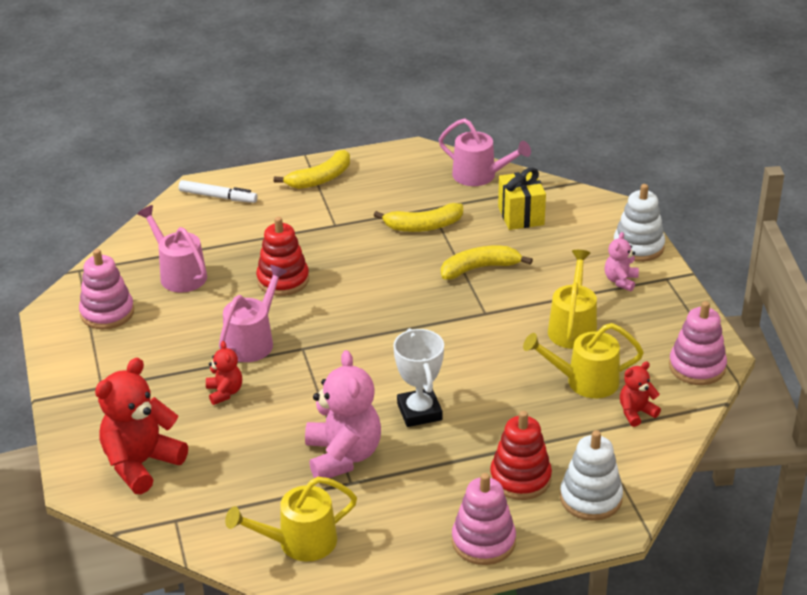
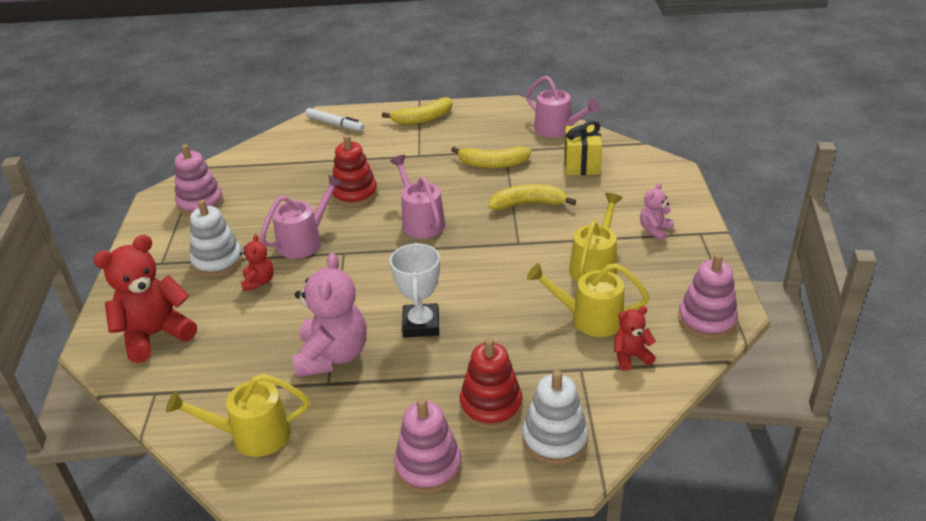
camera: 15 degrees right, 0 degrees up
pink watering can [137,205,207,293] -> pink watering can moved to [390,155,445,239]
white stacking toy [614,184,665,262] -> white stacking toy moved to [190,200,243,277]

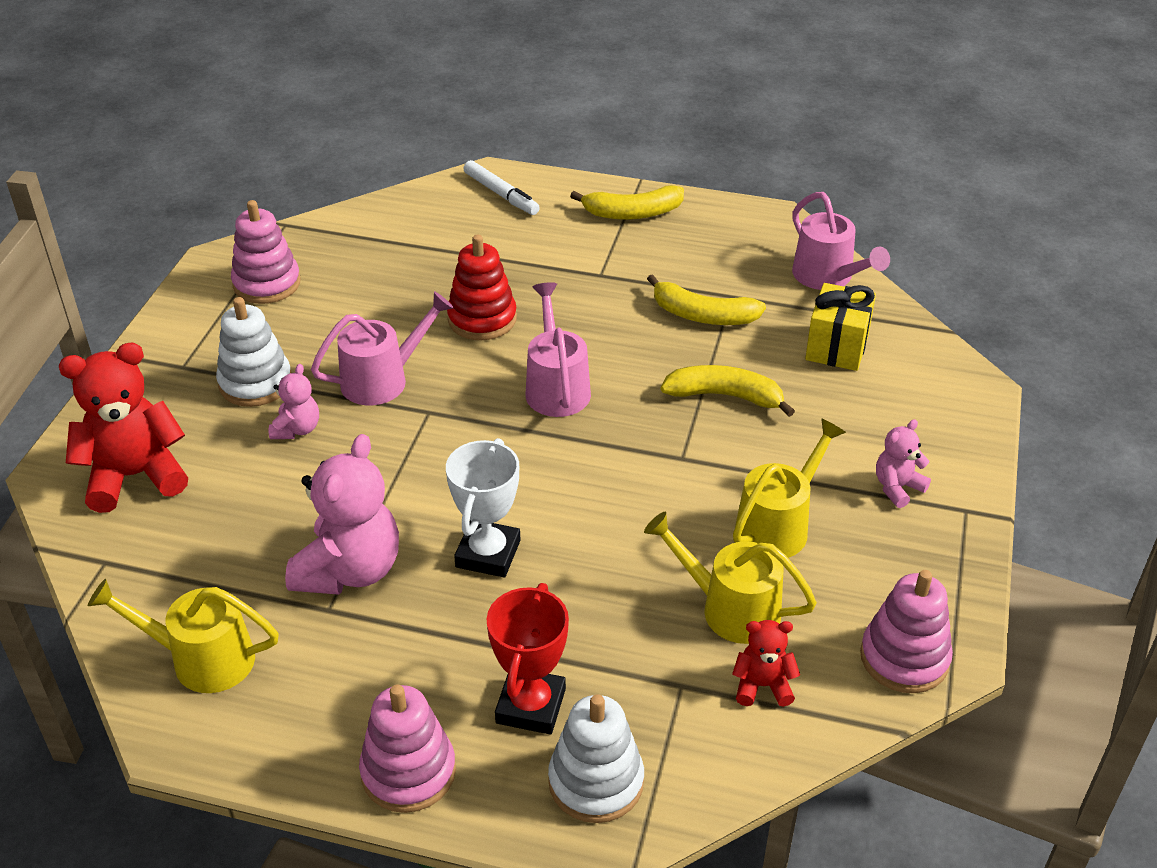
camera: 15 degrees right, 5 degrees up
red teddy bear [240,234,274,292] -> pink teddy bear [269,364,319,439]
red stacking toy [460,338,522,429] -> red trophy [487,583,569,735]

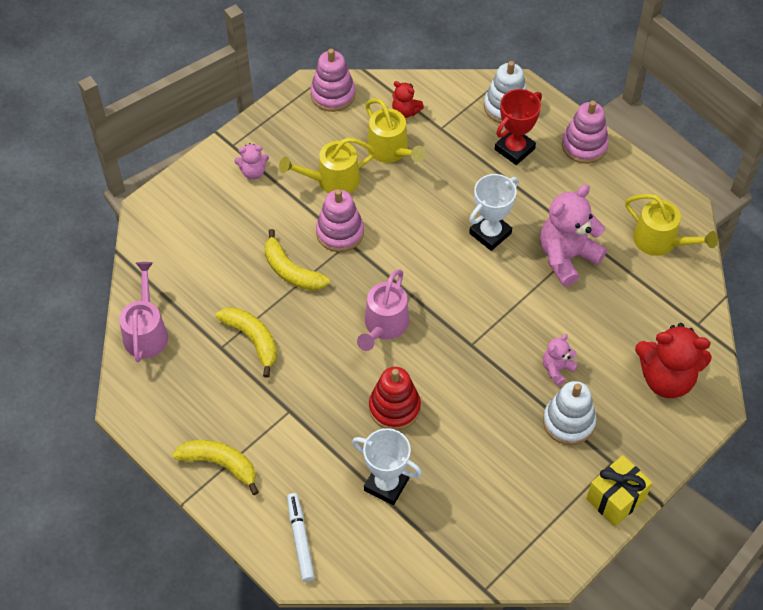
camera: 150 degrees left, 15 degrees up
pink stacking toy [231,200,301,304] -> pink stacking toy moved to [316,189,364,252]
pink watering can [311,291,454,405] -> none
yellow gift [805,283,876,371] -> yellow gift moved to [586,455,652,527]
none -> white trophy [352,428,422,505]

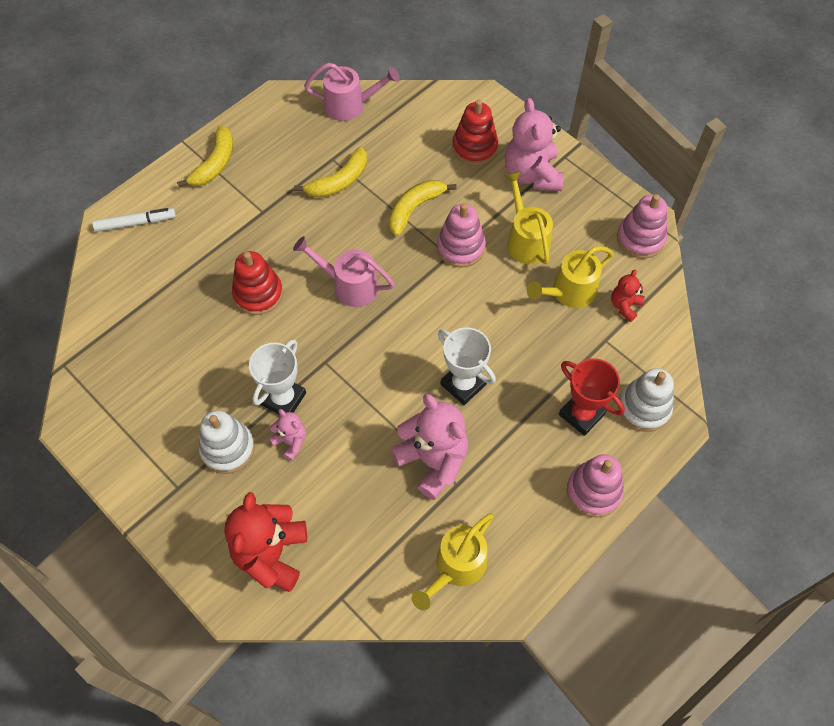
camera: 90 degrees right, 5 degrees up
pink teddy bear [234,143,269,180] -> pink teddy bear [505,98,564,191], size x1.96
white trophy [352,428,422,505] -> white trophy moved to [249,339,306,415]
yellow gift [586,455,652,527] -> none
none -> red stacking toy [452,100,498,165]

